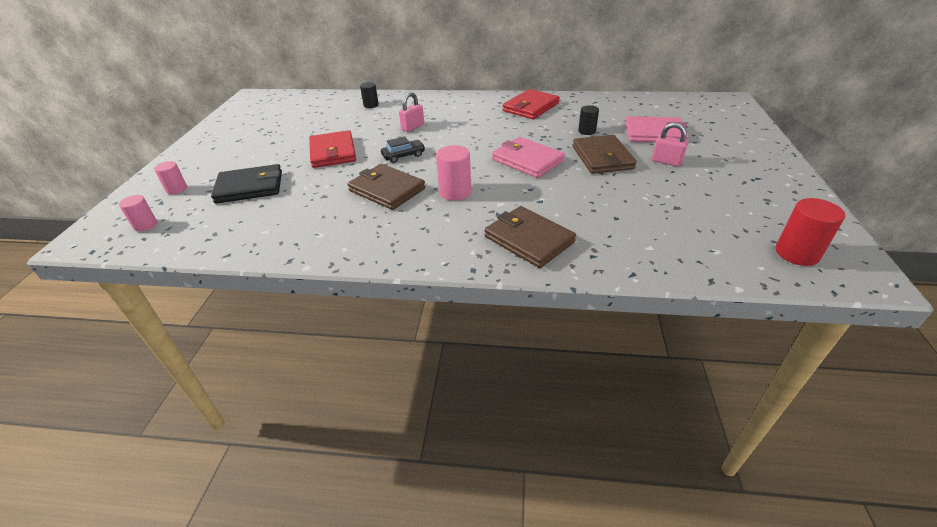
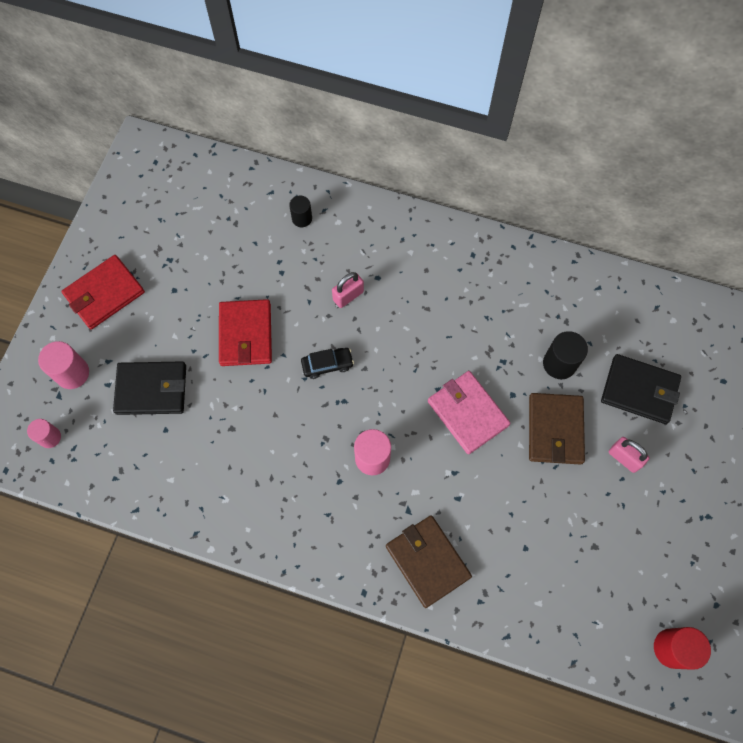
camera: 10 degrees right, 30 degrees up
pink cylinder [154,161,187,195] -> pink cylinder [38,341,89,389], size x1.56
brown wallet [347,164,425,210] -> none
red wallet [503,89,560,119] -> red wallet moved to [61,255,145,329]
black cylinder [578,105,599,135] -> black cylinder [543,331,588,379], size x1.56
pink wallet [625,116,689,142] -> black wallet [601,354,681,424]

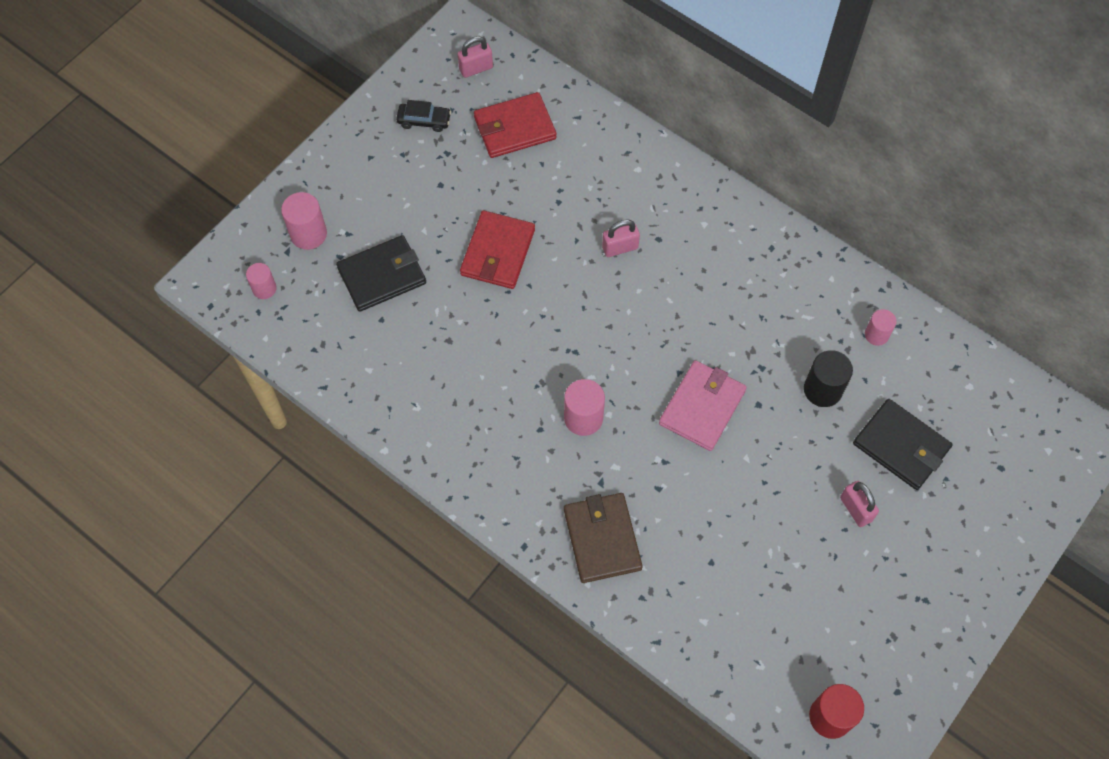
camera: 20 degrees right, 5 degrees down
red wallet [61,255,145,329] -> red wallet moved to [474,92,556,158]
black wallet [113,361,186,415] -> black wallet turned 45 degrees counterclockwise [336,235,426,312]
black cylinder [289,195,312,227] -> none
black car [301,348,354,379] -> black car moved to [396,100,451,132]
pink wallet [428,371,511,454] -> pink wallet turned 45 degrees clockwise [659,360,747,451]
brown wallet [529,393,585,465] -> none
none -> pink padlock [458,36,493,78]
none -> pink cylinder [865,309,896,346]

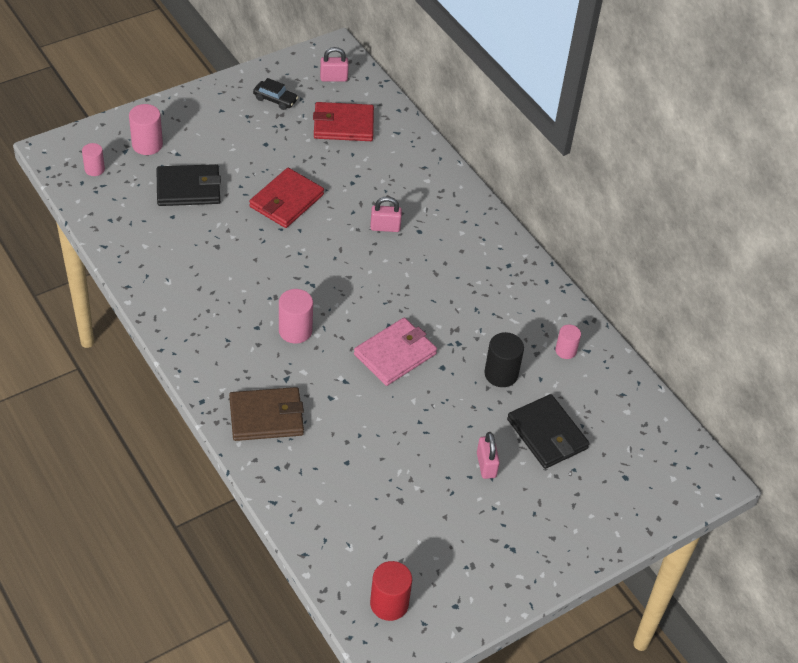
camera: 15 degrees right, 15 degrees down
brown wallet [564,493,643,583] -> brown wallet turned 75 degrees clockwise [229,387,304,441]

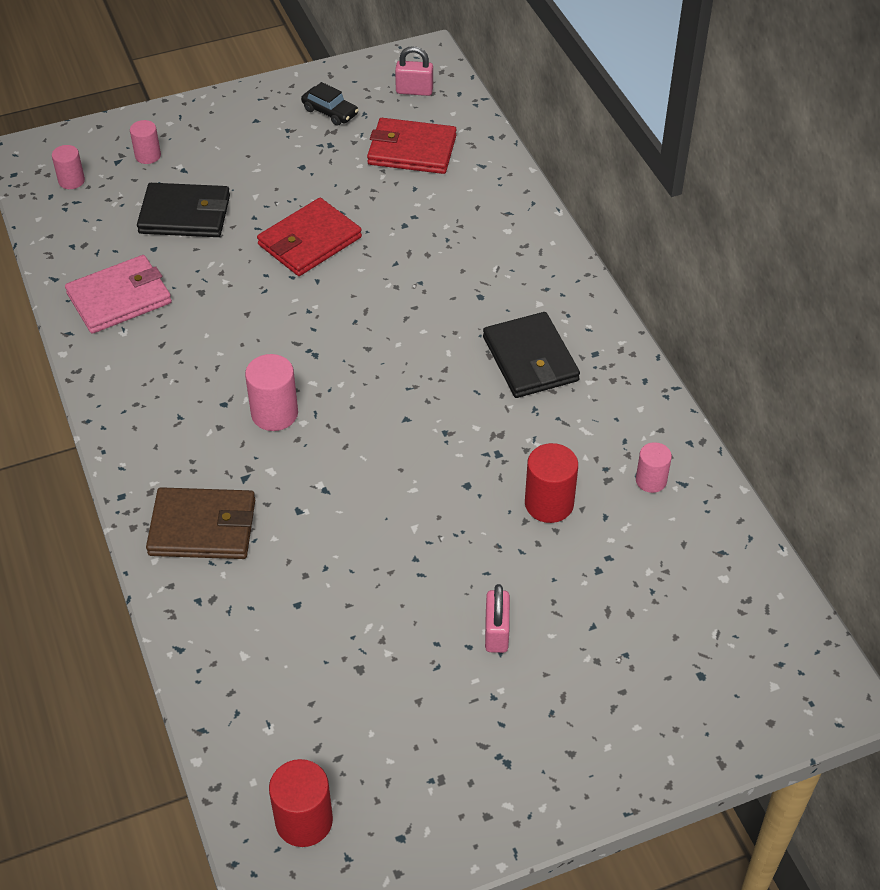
camera: 15 degrees right, 0 degrees up
pink cylinder [129,104,163,155] -> pink cylinder [130,120,161,164], size x0.64
pink wallet [354,318,437,386] -> pink wallet moved to [65,255,172,334]
pink padlock [370,196,402,232] -> none
black cylinder [484,332,524,387] -> red cylinder [525,443,578,523]
black wallet [507,394,590,469] -> black wallet moved to [483,312,580,398]

